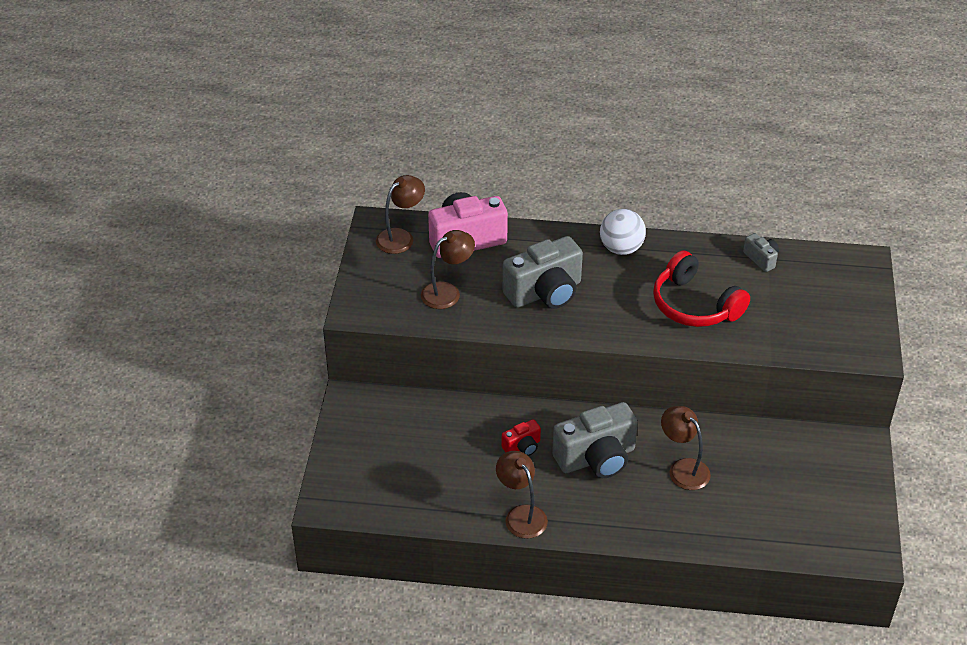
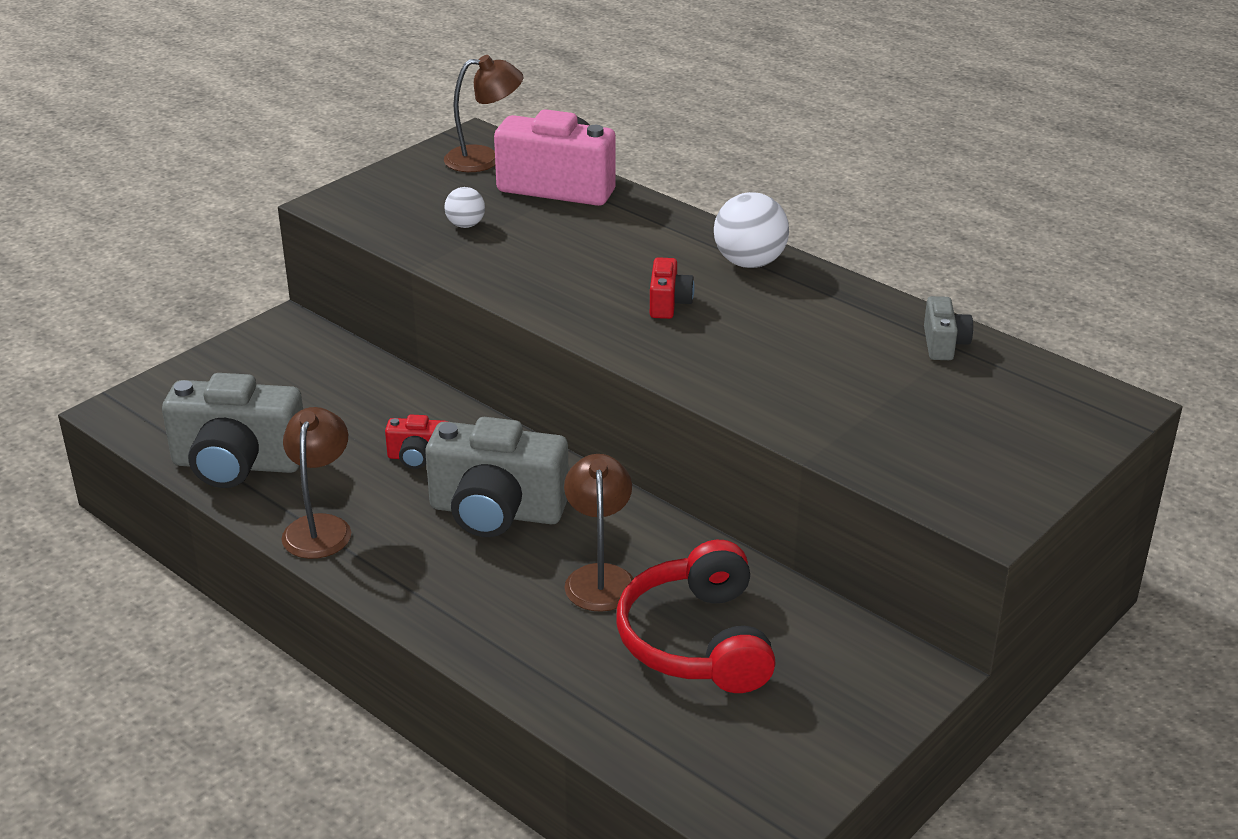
camera: 35 degrees right, 10 degrees down
brown lamp [421,230,475,309] -> white ball [444,187,485,228]
grey camera [503,236,583,309] -> grey camera moved to [162,373,303,488]
red headphones [653,250,750,327] -> red headphones moved to [616,540,776,693]
none -> red camera [650,257,695,319]

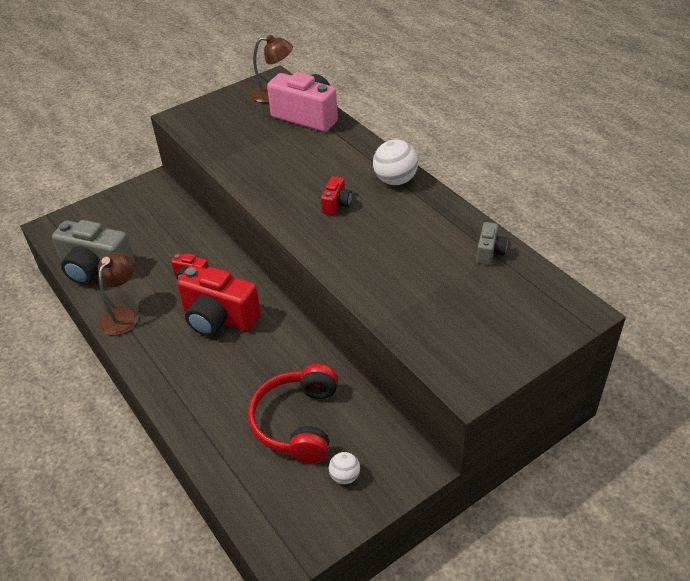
camera: 15 degrees right, 10 degrees up
grey camera [425,417,569,537] -> red camera [177,265,261,336]
white ball [444,187,485,228] -> white ball moved to [329,452,360,484]
brown lamp [564,454,634,612] -> none

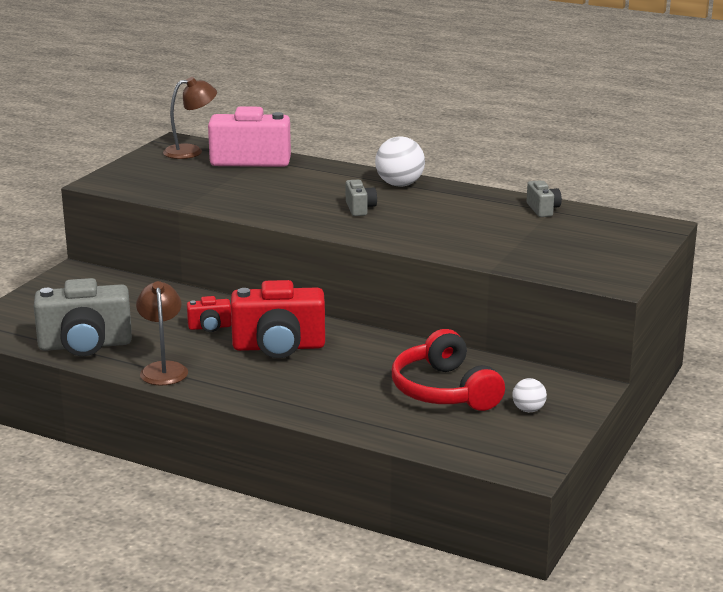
camera: 30 degrees left, 20 degrees down
red camera [321,176,352,215] -> grey camera [346,179,377,216]

